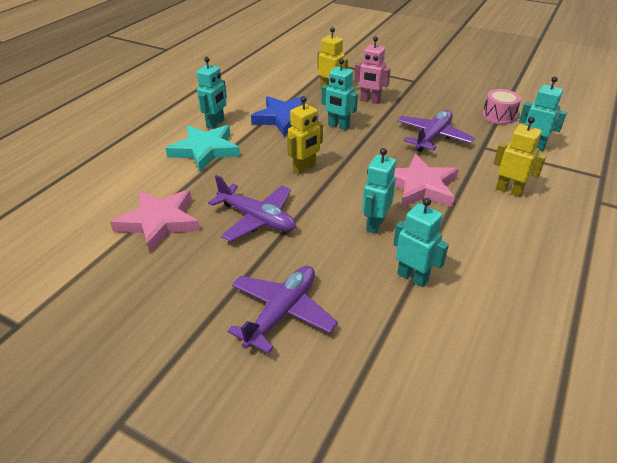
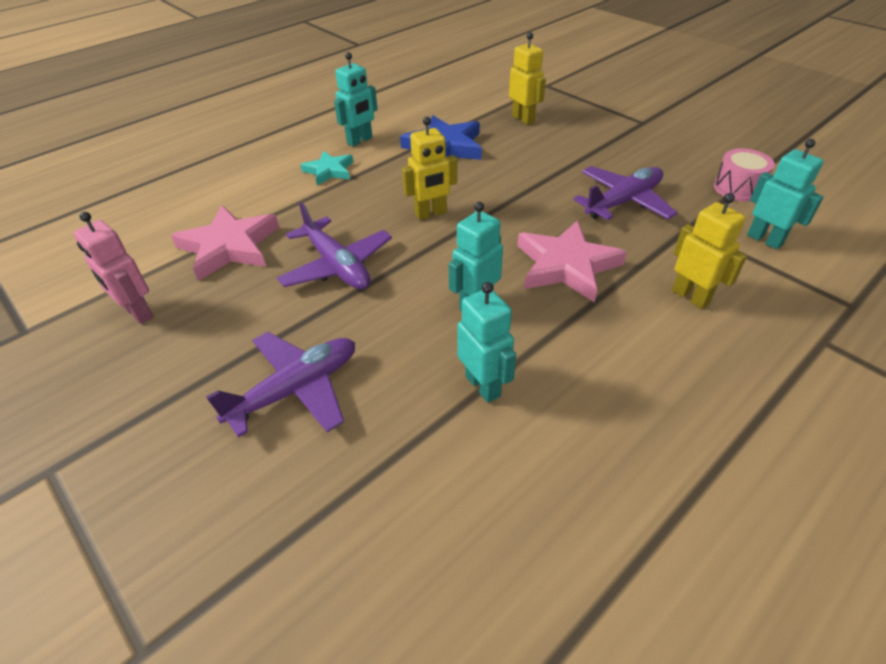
camera: 20 degrees right, 5 degrees up
turquoise star [165,125,240,172] -> turquoise star [301,151,353,185], size x0.60
turquoise robot [321,58,358,130] -> none
pink robot [354,36,391,104] -> pink robot moved to [73,212,154,324]

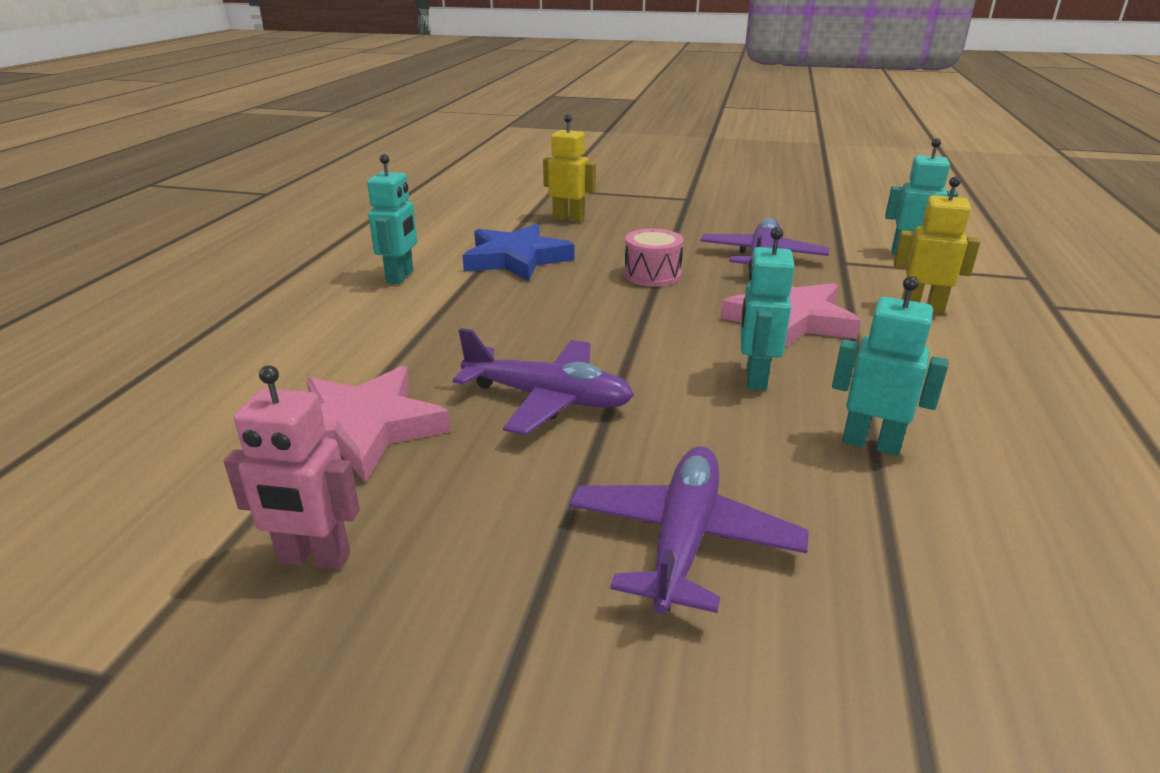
camera: 35 degrees left, 15 degrees down
turquoise star [301,151,353,185] -> none
yellow robot [402,117,457,220] -> none
pink drum [714,149,775,202] -> pink drum moved to [624,229,684,287]

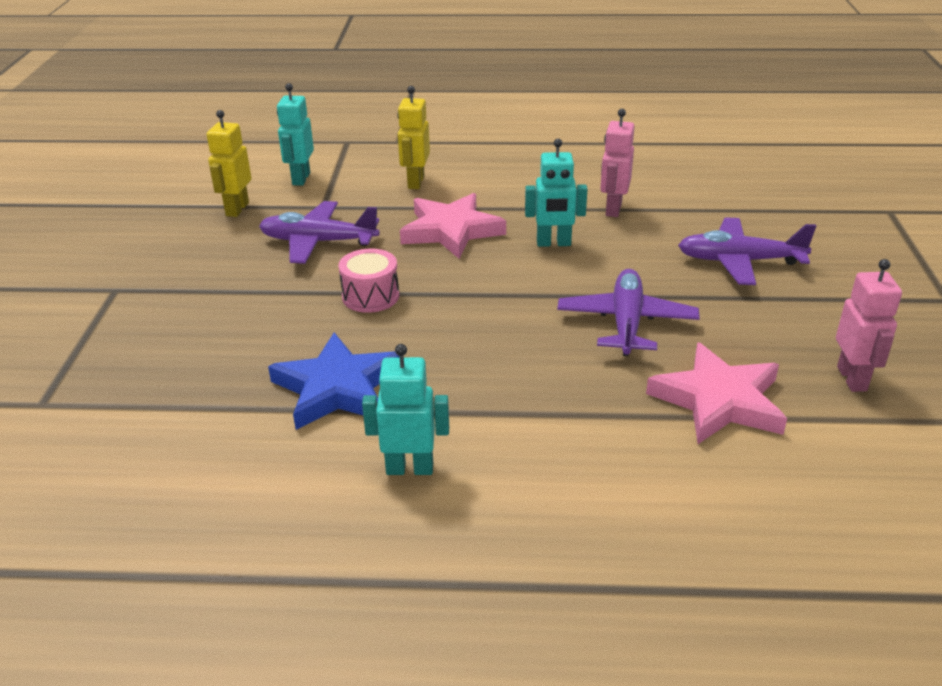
camera: 100 degrees left, 5 degrees up
yellow robot [543,114,596,223] -> yellow robot moved to [207,110,251,217]
turquoise robot [832,276,949,455] -> pink robot [600,109,635,217]

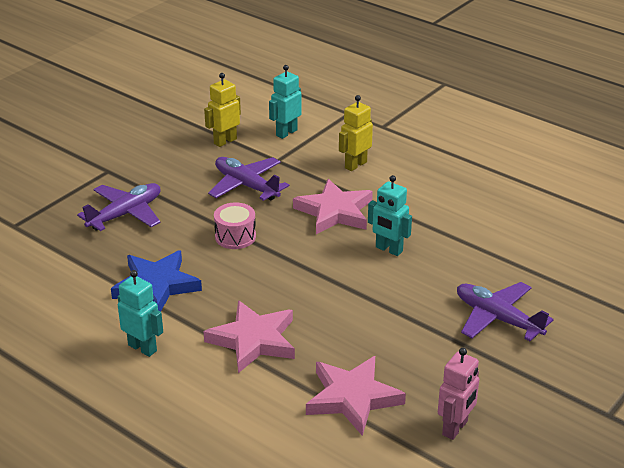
camera: 35 degrees right, 0 degrees up
purple plane [557,269,700,356] -> purple plane moved to [77,183,161,231]
pink robot [600,109,635,217] -> none
none -> pink star [204,300,295,373]

